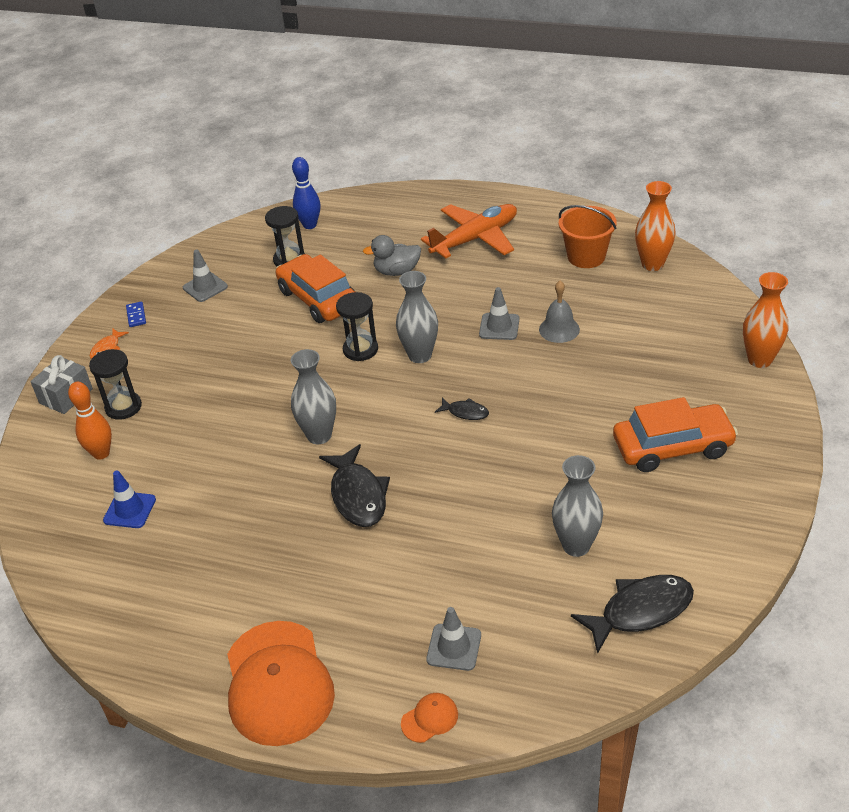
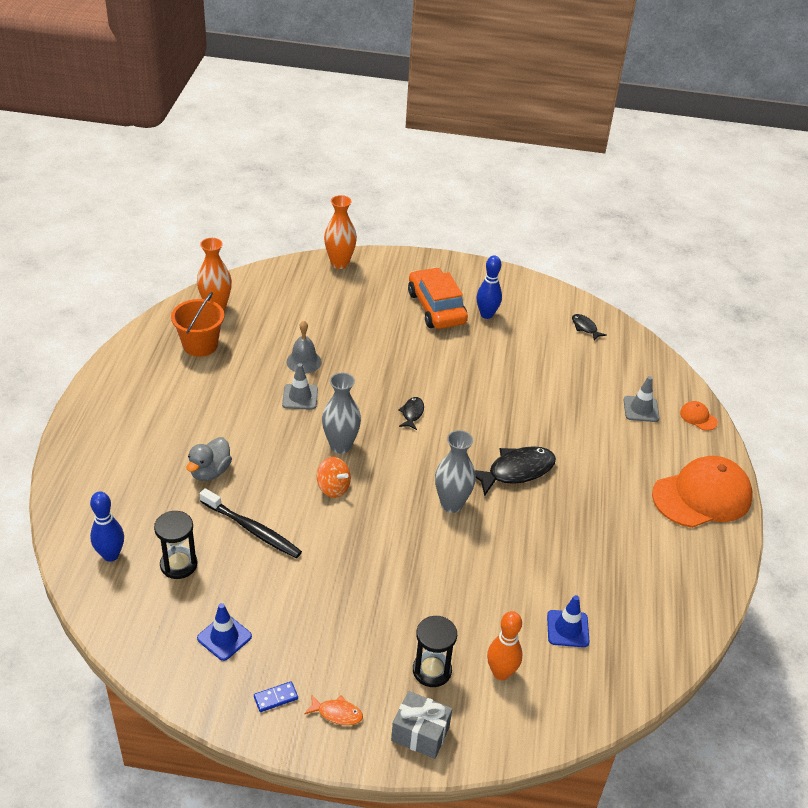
camera: 105 degrees left, 0 degrees up
grey traffic cone [183,249,228,302] -> blue traffic cone [197,603,252,661]
orange car [276,254,355,323] -> black toothbrush [200,488,302,558]
black hourglass [336,292,378,361] -> orange spinning top [317,457,351,498]
grey duck [363,235,421,276] -> grey duck turned 45 degrees clockwise [186,437,232,481]
orange plane [421,204,517,259] -> none
grey vase [552,455,603,557] -> none
black fish [571,575,694,654] -> black fish [572,314,607,341], size x0.51
none -> blue bowling pin [476,255,502,319]

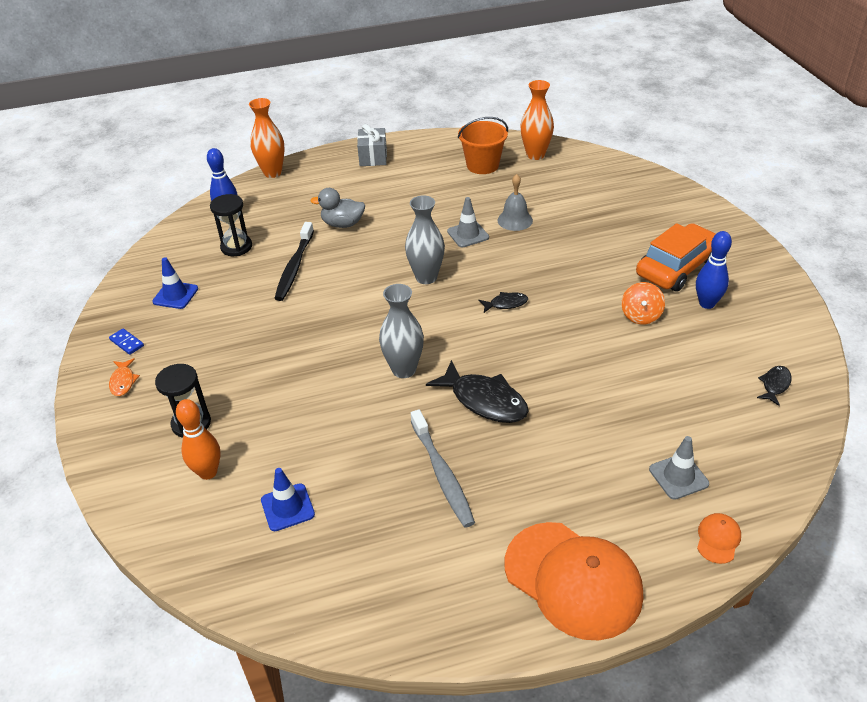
camera: 70 degrees right, 0 degrees up
orange spinning top [317,457,351,498] -> orange spinning top moved to [622,282,665,325]
orange vase [324,195,357,269] -> orange vase moved to [249,98,285,178]
grey gift [391,691,452,759] -> grey gift moved to [357,124,387,166]
none -> grey toothbrush [411,409,475,528]

